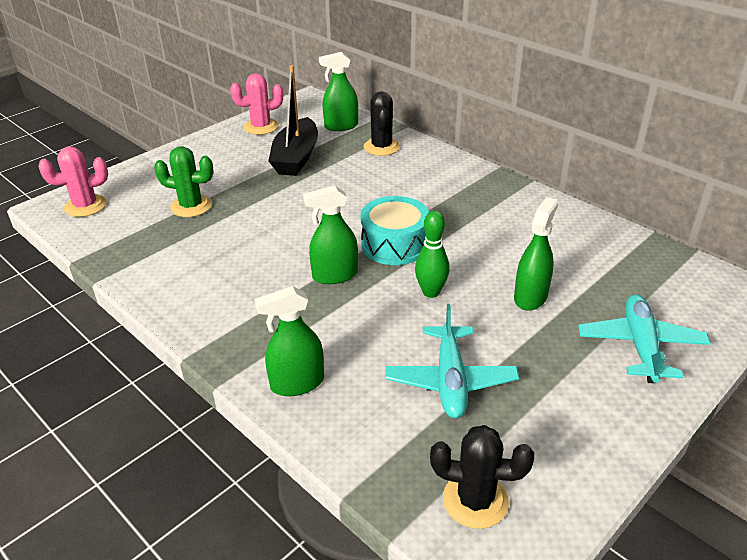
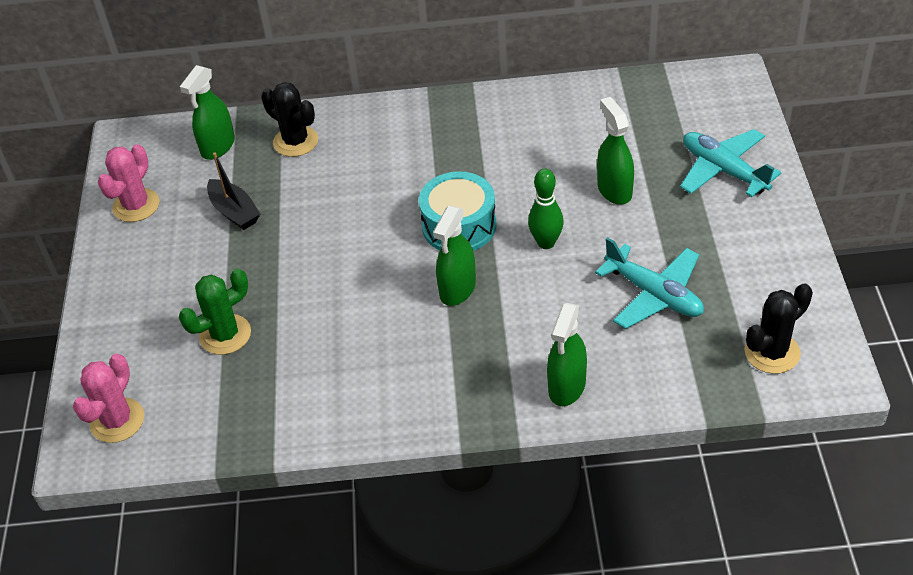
camera: 45 degrees left, 10 degrees up
black boat [268,65,318,176] -> black boat [207,153,260,230], size x0.63

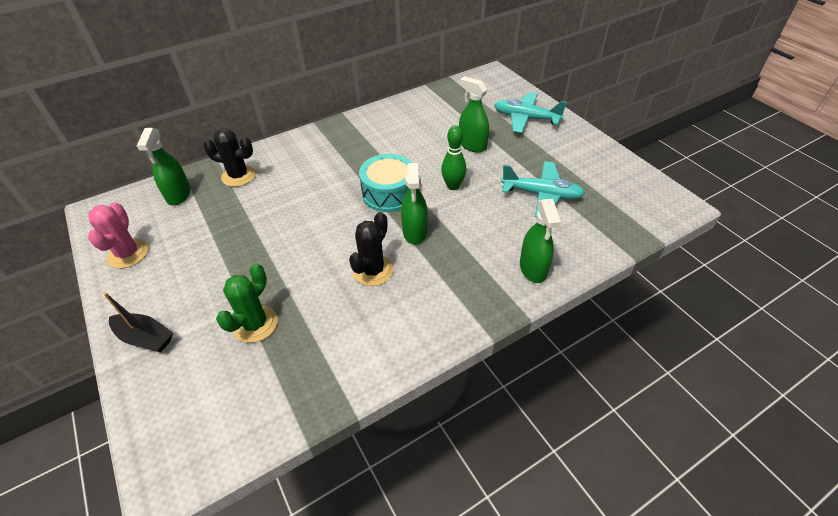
camera: 30 degrees left, 0 degrees up
pink cactus [73,354,144,443] -> none
black boat [207,153,260,230] -> black boat moved to [104,292,173,352]
black cactus [744,283,813,374] -> black cactus moved to [349,212,394,286]

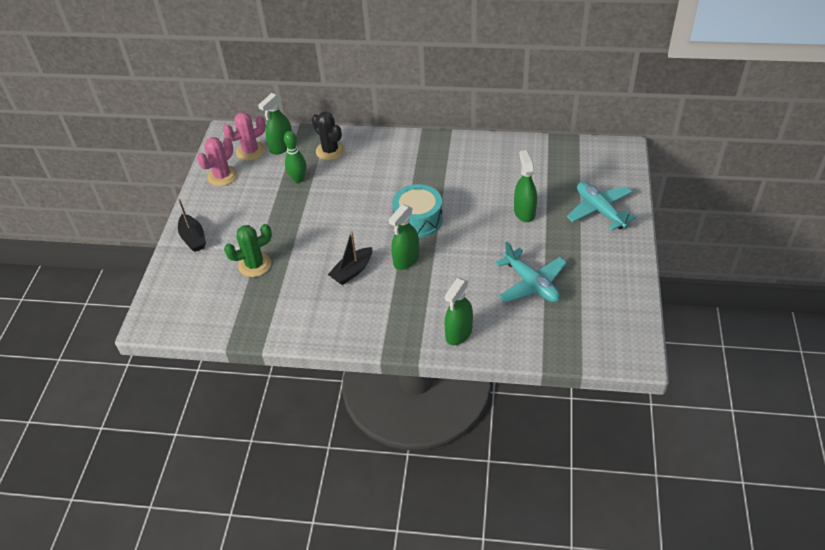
camera: 40 degrees right, 0 degrees up
black cactus [349,212,394,286] -> black boat [328,231,372,285]
green bowling pin [441,125,466,190] -> green bowling pin moved to [284,131,306,183]
none -> pink cactus [223,112,266,161]

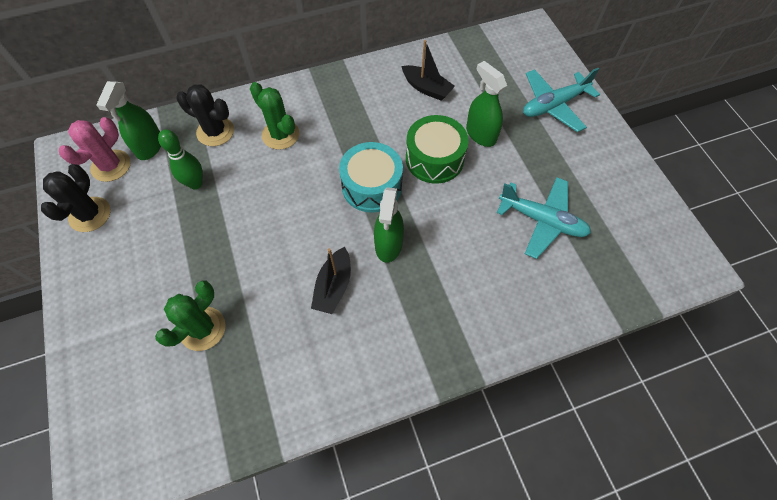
camera: 30 degrees left, 15 degrees up
black boat [178,198,206,252] -> black boat moved to [401,40,455,101]
pink cactus [197,137,237,186] -> black cactus [41,164,111,232]
green spray bottle [444,278,473,345] -> none
turquoise plane [567,182,636,231] -> turquoise plane turned 60 degrees counterclockwise [523,68,600,132]
none -> green cactus [250,82,299,150]
none -> green drum [406,115,469,184]

